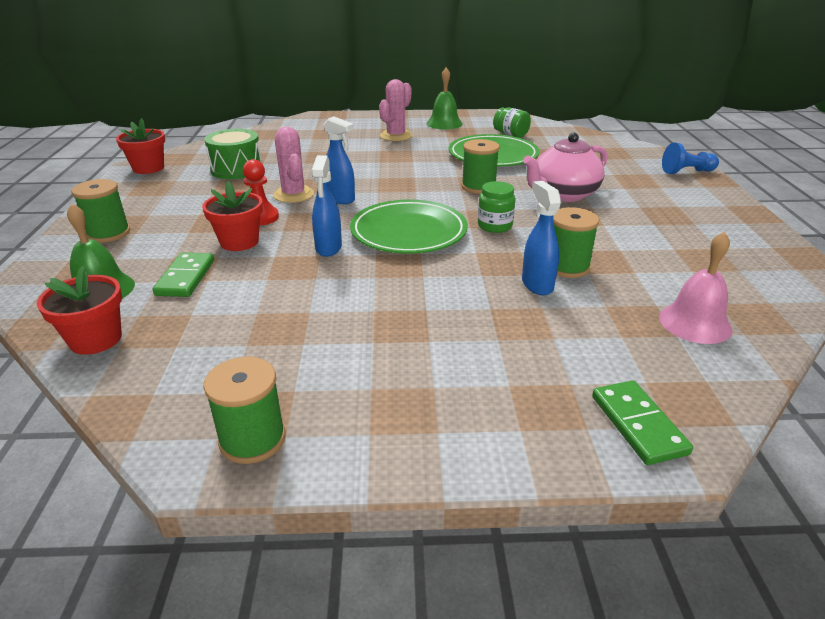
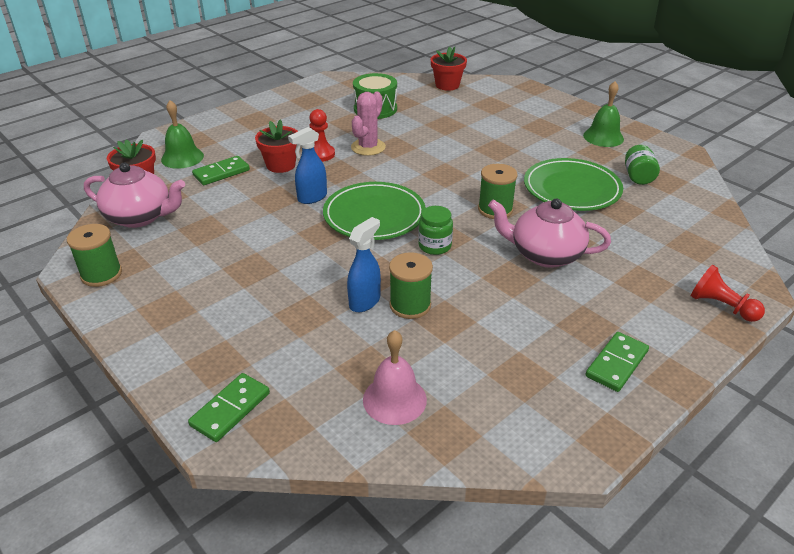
camera: 50 degrees right, 5 degrees up
green spool [71,179,130,243] -> none
red flower pot [116,118,165,174] -> red flower pot moved to [431,47,467,91]
blue spray bottle [323,116,355,204] -> none
pink cactus [379,79,412,141] -> none
blue pawn [662,142,719,174] -> red pawn [690,265,765,322]
none -> pink teapot [84,162,185,228]
none -> green domino [585,332,649,392]

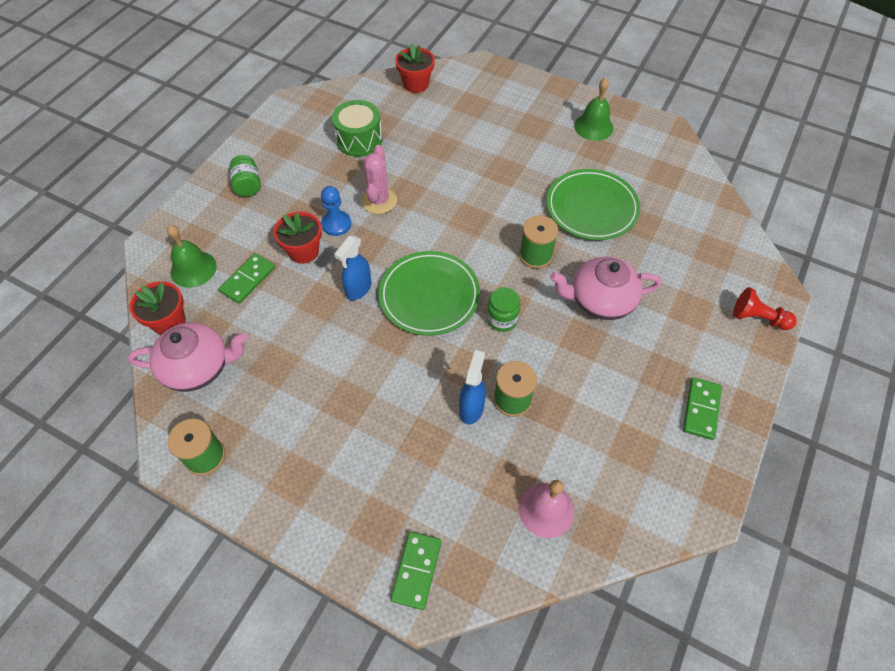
camera: 20 degrees left, 20 degrees up
red pawn [309,109,335,162] -> blue pawn [321,186,351,236]
green jar [625,145,660,185] -> green jar moved to [229,155,261,197]

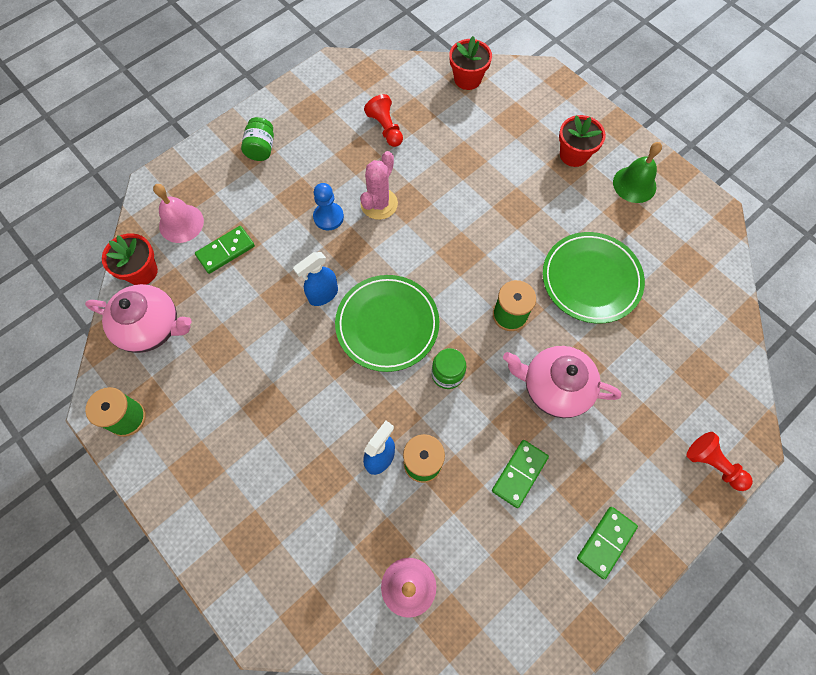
camera: 20 degrees right, 10 degrees up
green bell [167,225,217,288] -> pink bell [153,184,204,243]
red flower pot [274,212,322,264] -> red flower pot moved to [559,115,606,167]
green drum [332,100,383,157] -> red pawn [364,94,403,147]
green domino [391,532,441,610] -> green domino moved to [492,440,549,508]

